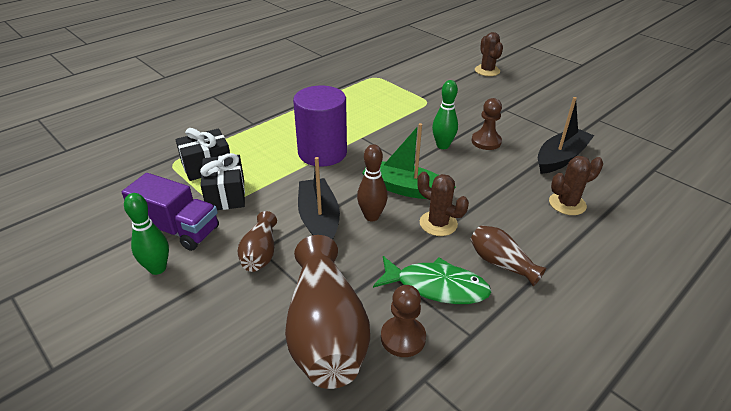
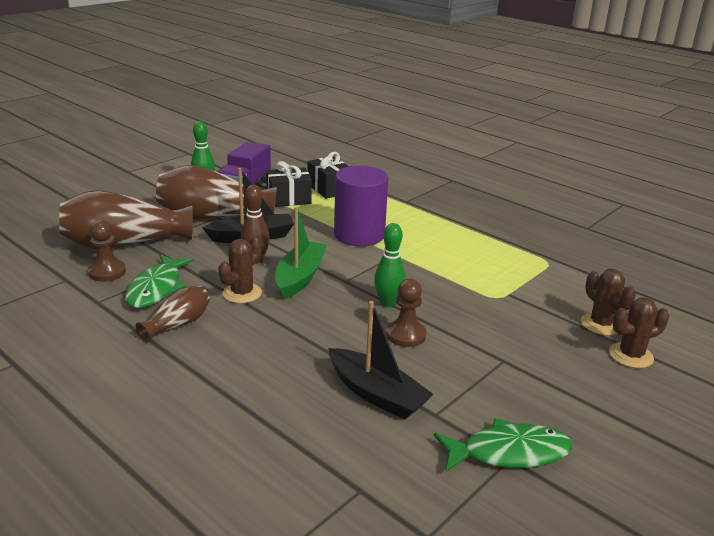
camera: 85 degrees right, 10 degrees down
brown vase [238,211,277,272] -> brown vase [156,165,277,219], size x1.95
brown cactus [549,156,603,215] -> brown cactus moved to [581,269,636,335]
none -> green fish [434,418,572,472]

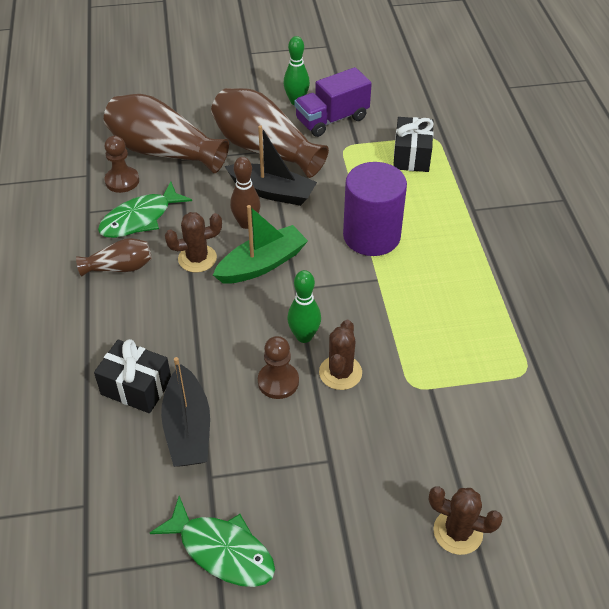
camera: 40 degrees right, 20 degrees up
black gift [266,161,312,207] -> black gift moved to [94,339,171,413]
brown cactus [581,269,636,335] -> brown cactus moved to [319,320,362,390]

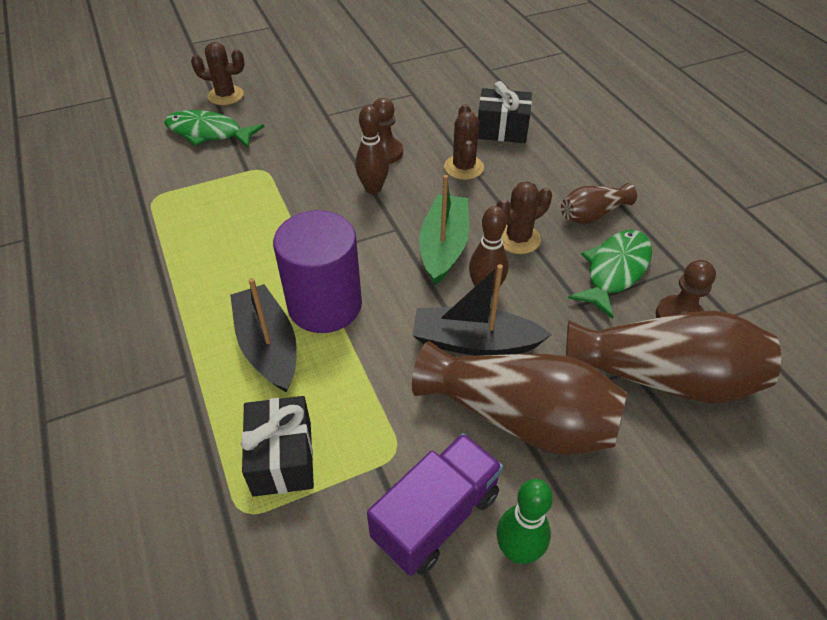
camera: 165 degrees right, 0 degrees up
green fish [150,496,275,587] -> green fish moved to [164,110,265,148]
black boat [161,357,210,467] -> black boat moved to [230,278,297,393]
green boat [213,205,308,284] -> green boat turned 150 degrees clockwise [419,175,469,285]
green bowling pin [287,270,321,343] -> brown bowling pin [355,105,389,194]
brown cactus [319,320,362,390] -> brown cactus moved to [444,104,484,180]

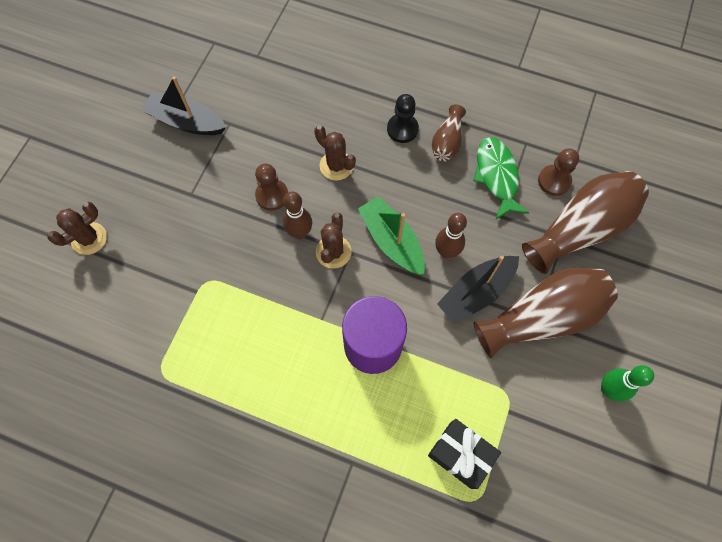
camera: 45 degrees left, 20 degrees up
green fish [164,110,265,148] -> none
black boat [230,278,297,393] -> black boat moved to [141,76,226,135]
purple truck [367,433,503,576] -> none
black gift [478,81,532,143] -> none
brown cactus [496,181,552,254] -> brown cactus moved to [316,213,352,268]
none -> black pawn [387,94,419,143]

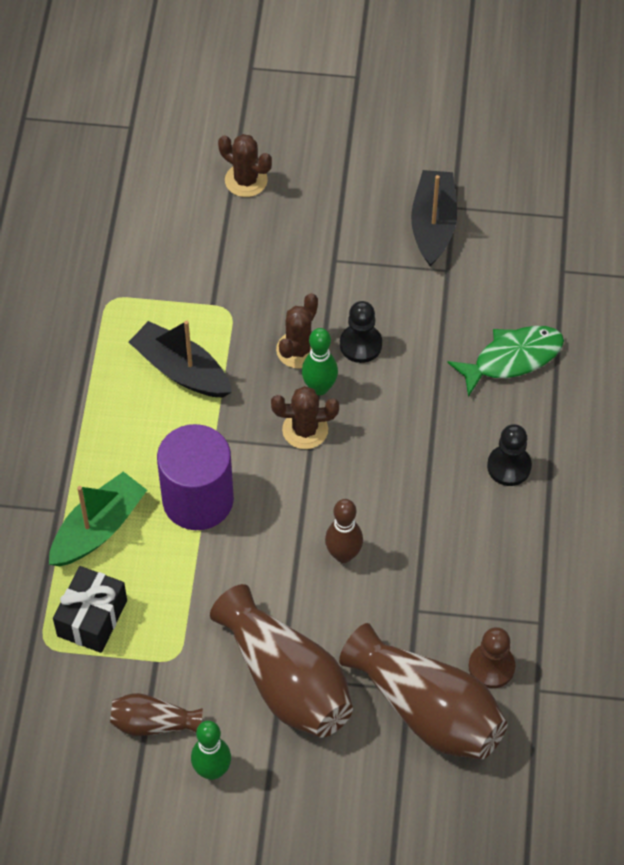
camera: 75 degrees right, 10 degrees down
brown pawn [255,164,288,211] -> black pawn [340,301,382,363]
brown bowling pin [283,192,312,239] -> green bowling pin [302,328,338,395]
brown cactus [314,125,356,181] -> brown cactus moved to [276,293,318,369]
green boat [358,196,425,275] -> green boat moved to [49,471,147,566]
brown vase [432,104,466,162] -> brown vase moved to [110,693,203,736]
black boat [437,256,519,324] -> black boat moved to [129,320,232,398]
green fish [473,137,529,220] -> green fish moved to [447,326,564,397]

